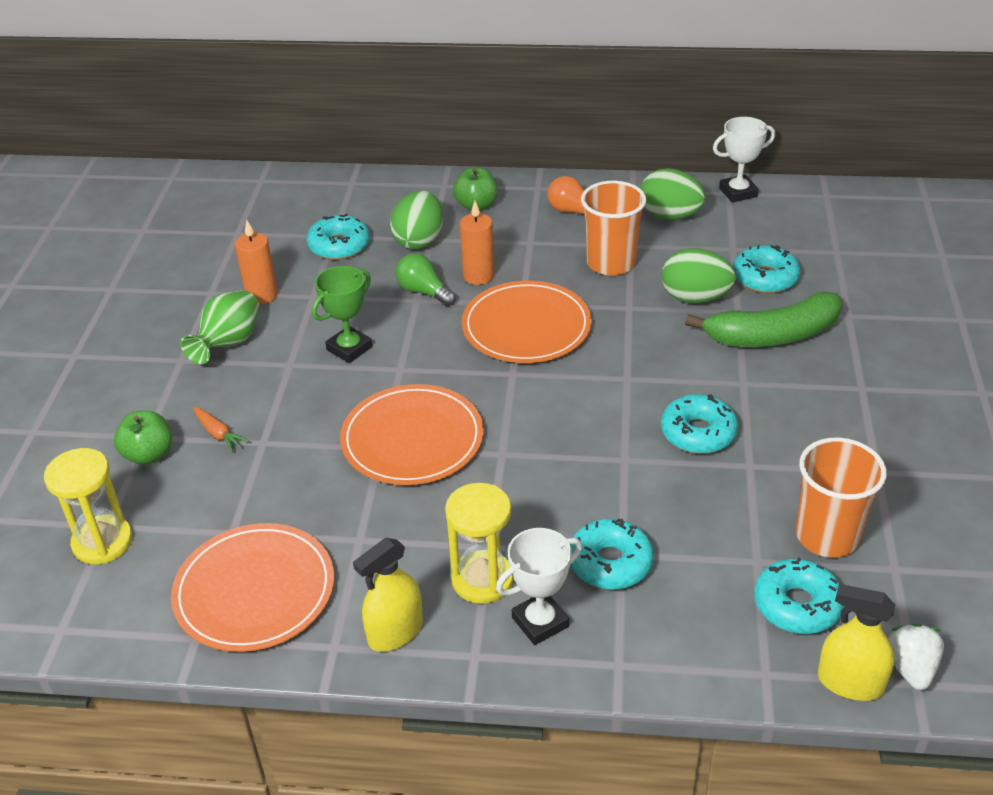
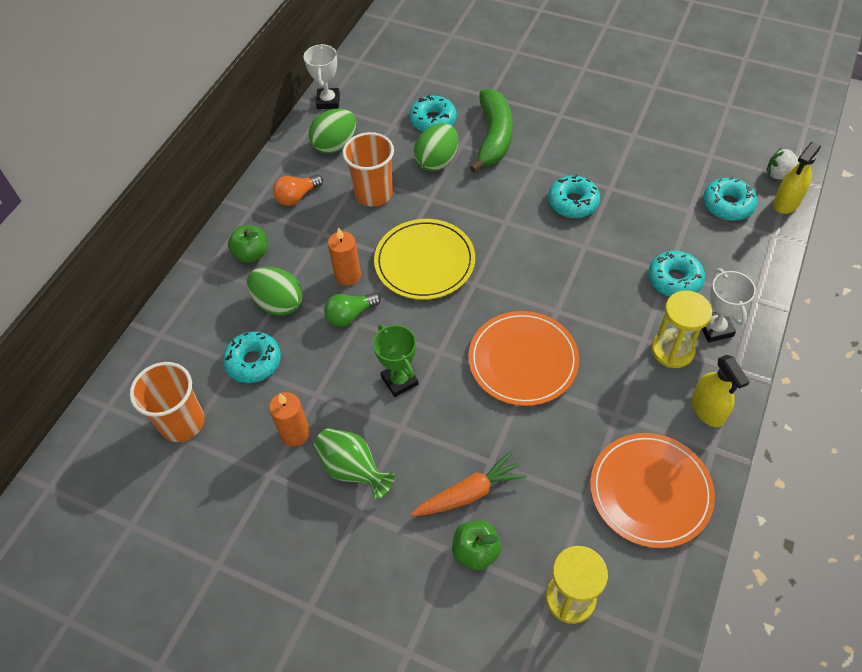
camera: 70 degrees left, 15 degrees up
orange carrot [193,407,249,453] -> orange carrot [410,451,527,517], size x1.72
orange plate [462,280,592,363] -> yellow plate [374,219,475,300]
orange cup [796,437,887,558] -> orange cup moved to [130,362,204,442]

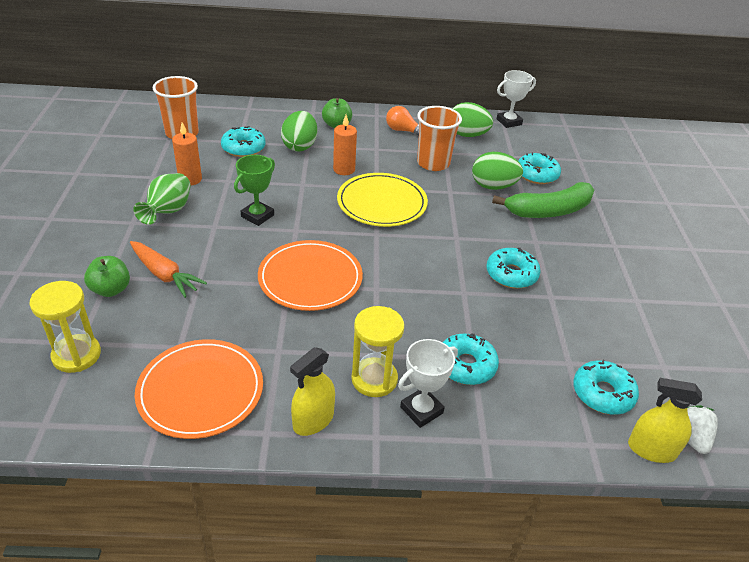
camera: 60 degrees right, 15 degrees down
green light bulb [324,293,381,327] -> none

